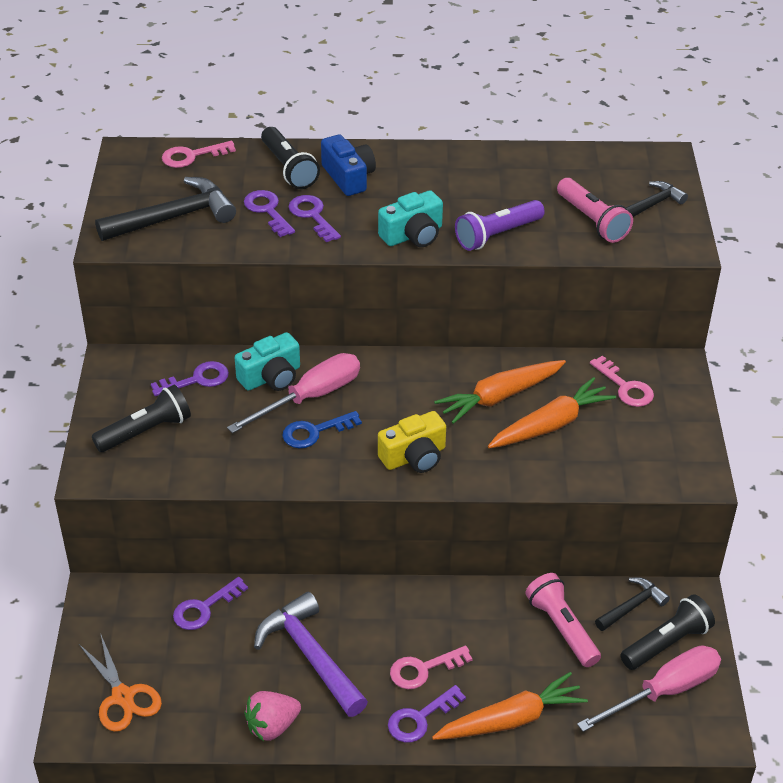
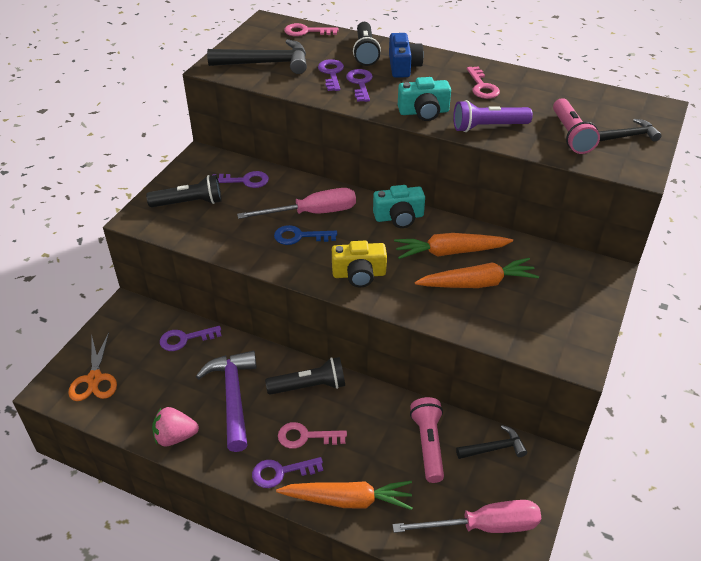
camera: 25 degrees right, 0 degrees up
turquoise camera [235,332,300,391] -> turquoise camera moved to [373,185,425,228]
pink key [590,356,654,407] -> pink key moved to [467,66,500,99]
black flashlight [620,594,715,670] -> black flashlight moved to [265,357,345,395]

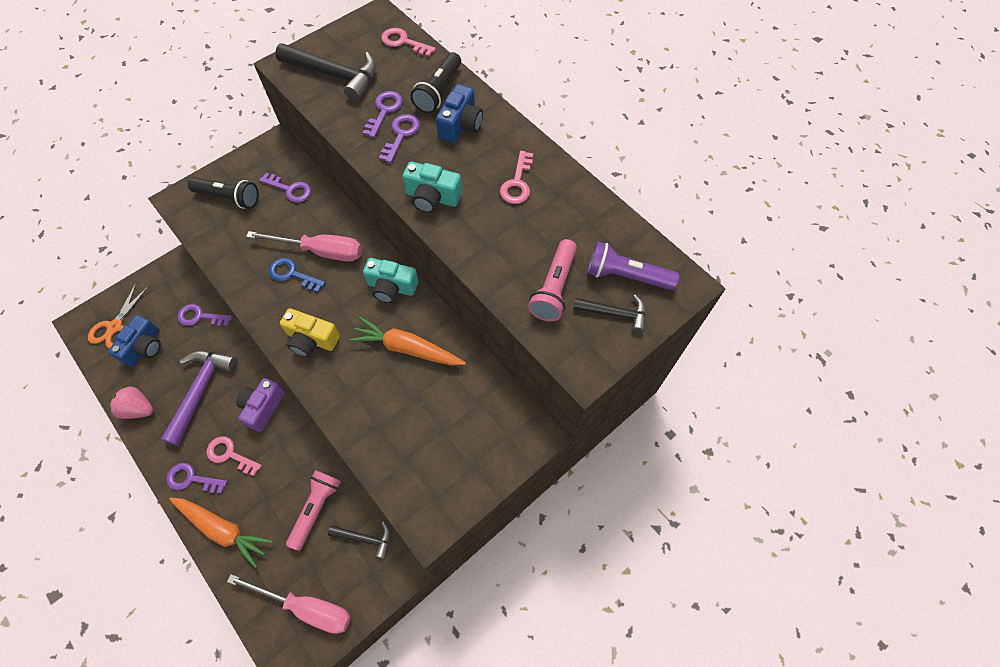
camera: 25 degrees right, 20 degrees up
black flashlight [265,357,345,395] -> purple camera [236,378,285,432]
orange carrot [415,258,539,288] -> none
purple flashlight [453,100,533,132] -> purple flashlight moved to [588,242,680,290]
none -> blue camera [108,315,161,367]

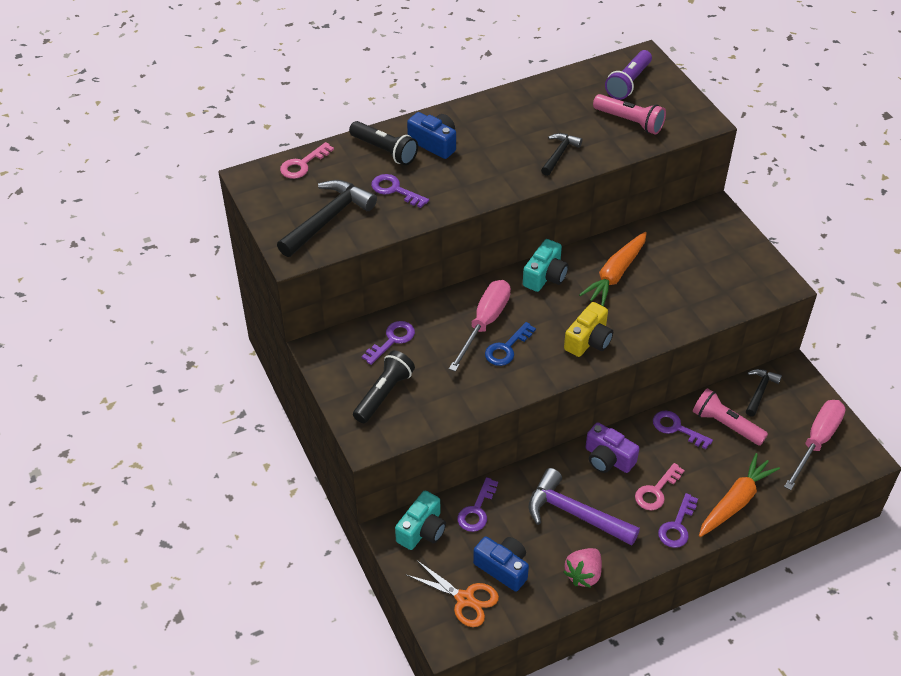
camera: 75 degrees left, 15 degrees down
purple key [379,114,420,163] -> purple key moved to [653,410,713,449]
turquoise camera [402,162,462,213] -> turquoise camera moved to [395,491,446,550]
pink key [500,151,533,204] -> none
black hammer [573,294,646,333] -> black hammer moved to [541,133,582,176]

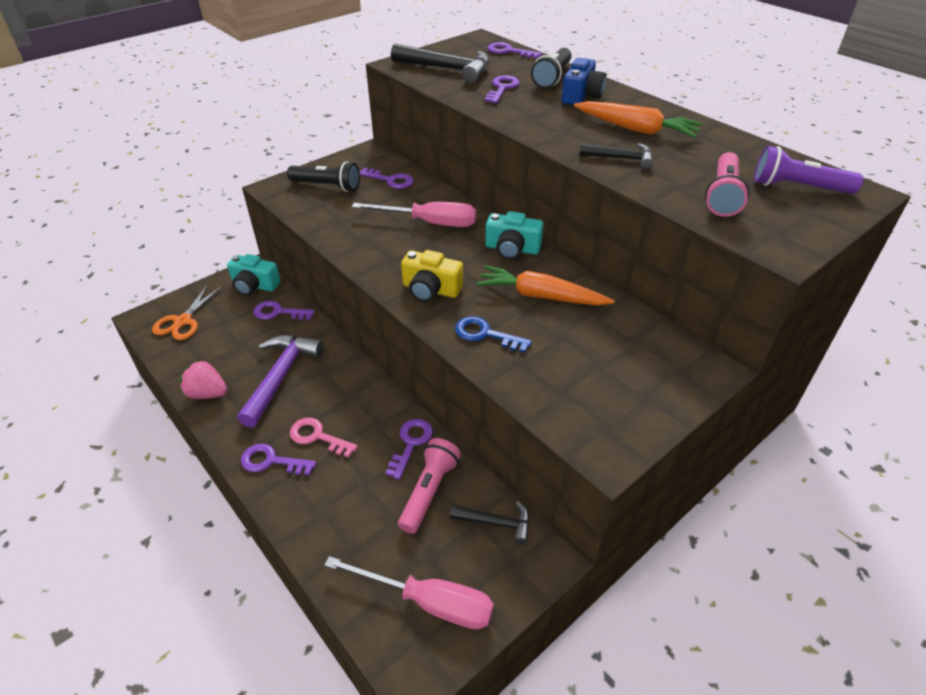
camera: 75 degrees right, 5 degrees down
pink key [280,142,334,179] -> purple key [487,42,542,59]
blue camera [473,536,529,592] -> none
blue key [485,322,536,366] -> blue key moved to [455,316,532,353]
purple camera [585,422,640,473] -> none
orange carrot [699,453,780,537] -> orange carrot moved to [574,101,703,138]

